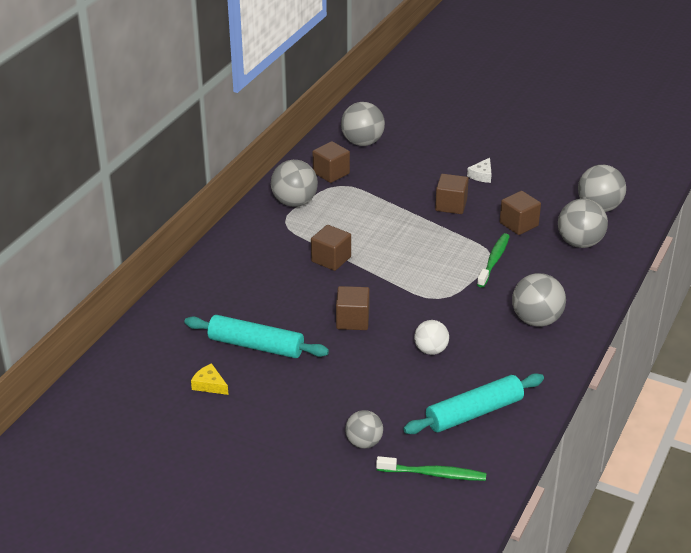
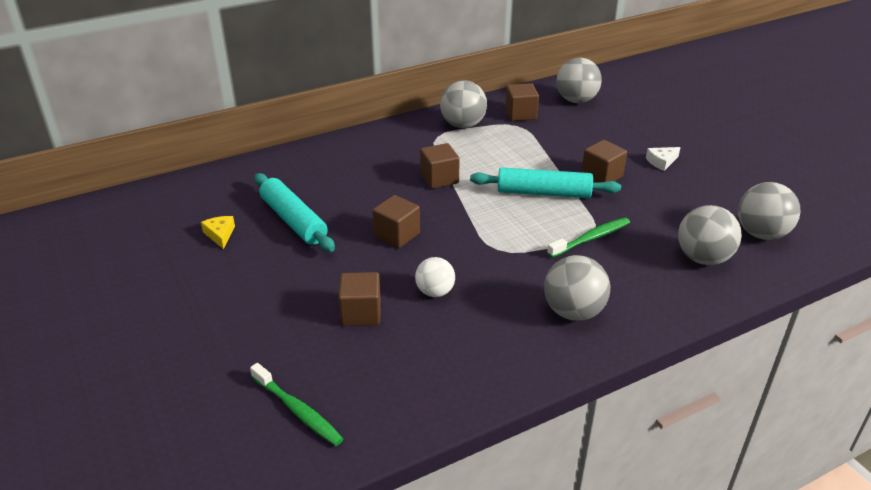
camera: 35 degrees right, 0 degrees up
grey ball [345,410,383,449] -> none
turquoise rolling pin [403,373,544,434] -> turquoise rolling pin moved to [470,167,621,198]
brown cube [500,191,541,235] -> brown cube moved to [338,272,381,326]

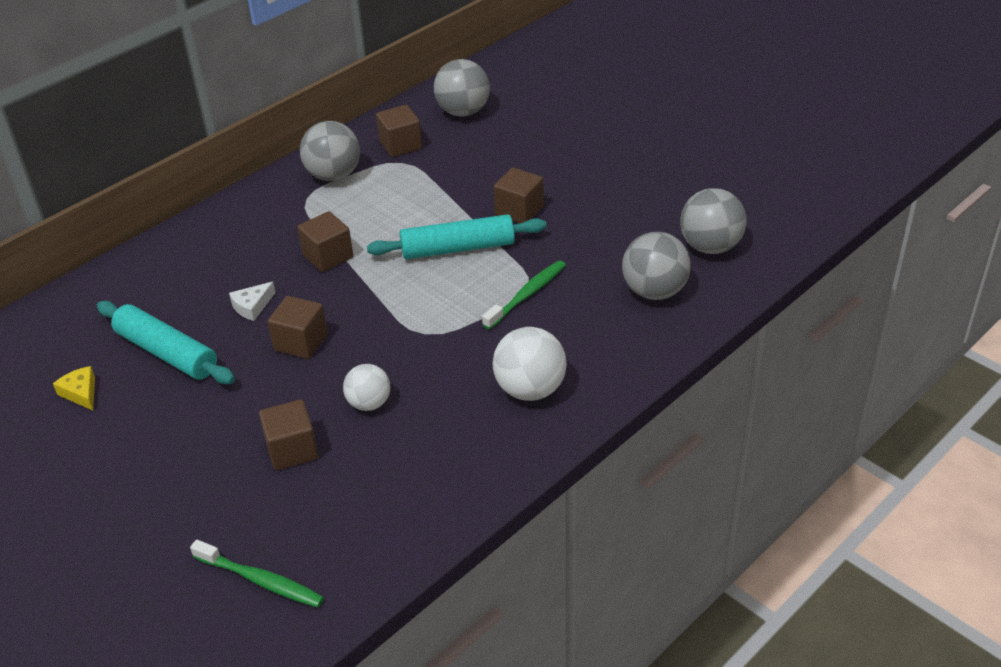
camera: 15 degrees left, 5 degrees up
grey ball [544,255,610,321] -> white ball [493,327,567,401]
white cheese [646,147,681,171] -> white cheese moved to [229,282,276,321]

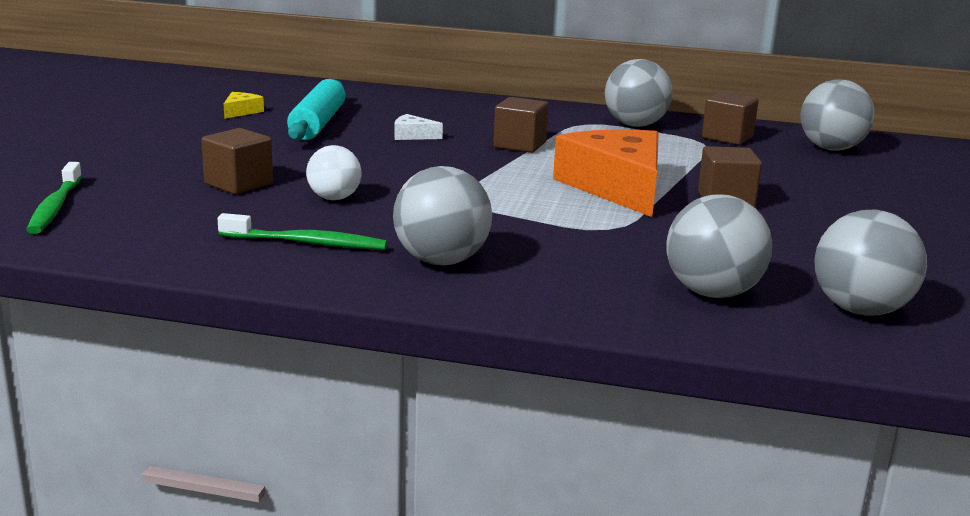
camera: 55 degrees right, 20 degrees down
brown cube [267,296,328,359] -> none
turquoise rolling pin [367,214,546,259] -> orange cheese [553,129,659,217]
green toothbrush [482,260,566,330] -> green toothbrush moved to [218,213,388,250]
white ball [493,327,567,401] -> grey ball [393,166,492,265]

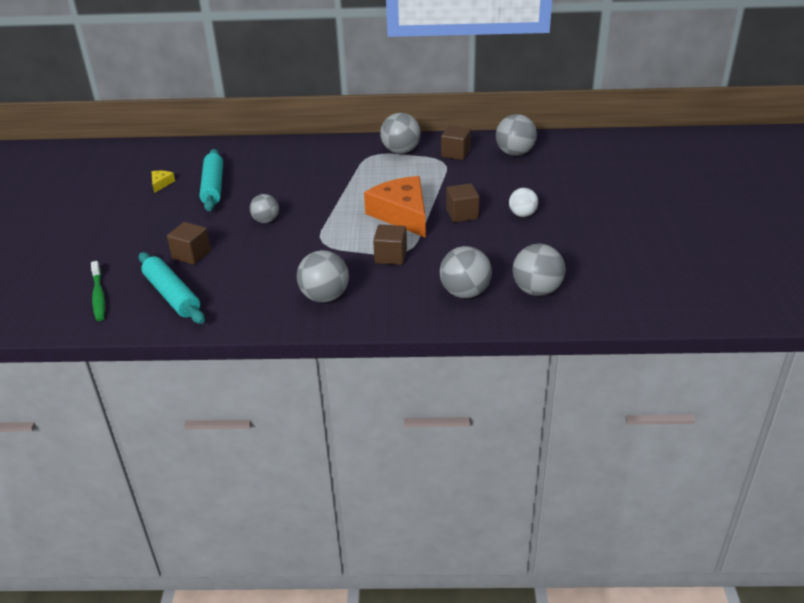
camera: 10 degrees left, 15 degrees up
green toothbrush [218,213,388,250] -> none
white ball [306,145,361,200] -> white ball moved to [509,188,538,217]
white cheese [395,114,443,140] -> none
brown cube [493,97,548,153] -> brown cube moved to [373,225,407,265]
none -> turquoise rolling pin [139,252,205,324]
none -> grey ball [250,194,279,223]

